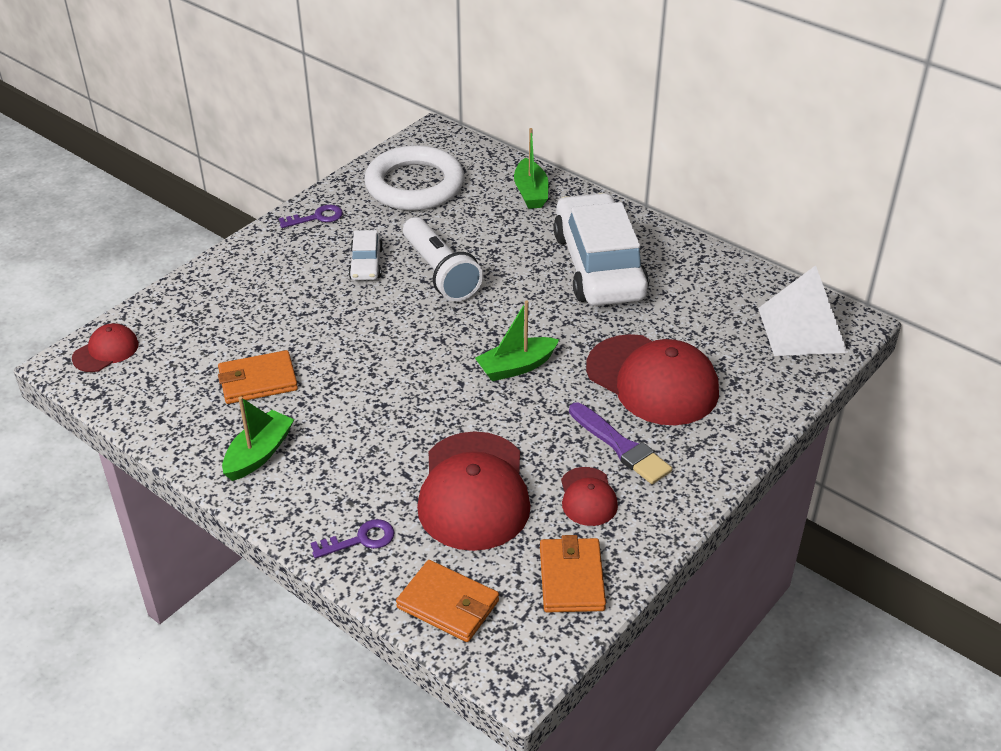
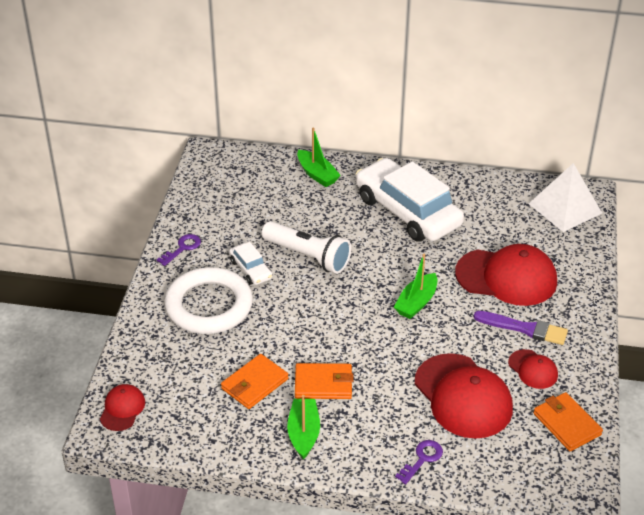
camera: 30 degrees left, 0 degrees up
white ring [364,145,464,211] -> white ring moved to [164,267,253,334]
orange wallet [396,560,499,642] -> orange wallet moved to [295,363,353,399]

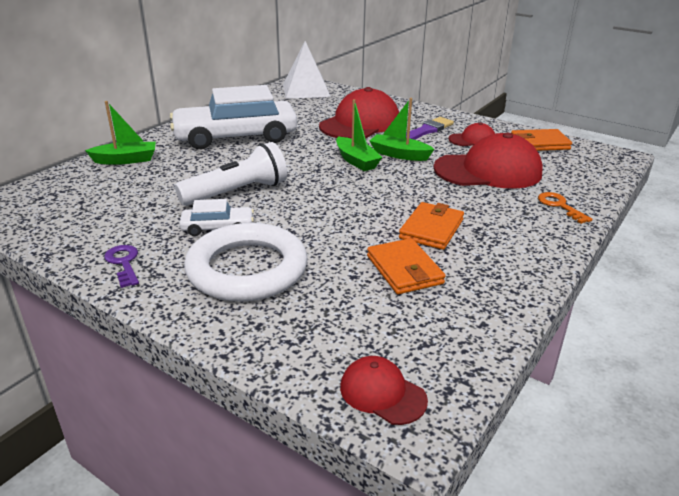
camera: 65 degrees left, 10 degrees down
green boat [287,395,320,459] -> green boat moved to [370,98,434,161]
purple key [395,440,443,484] -> orange key [538,192,593,224]

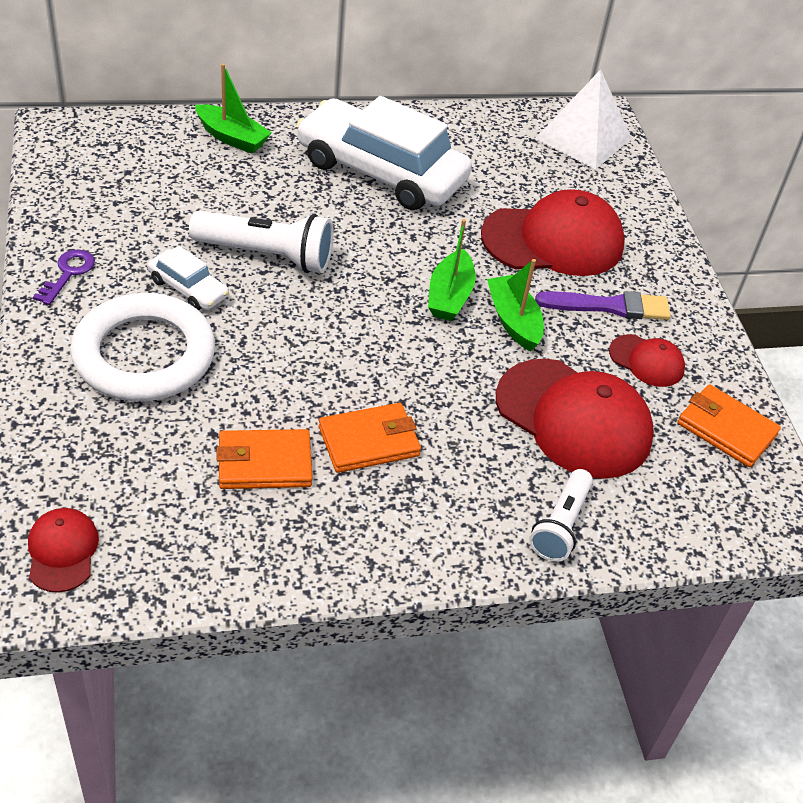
camera: 40 degrees right, 15 degrees up
orange wallet [367,238,446,294] -> orange wallet turned 60 degrees clockwise [216,429,312,489]
orange key [538,192,593,224] -> white flashlight [529,469,593,562]

